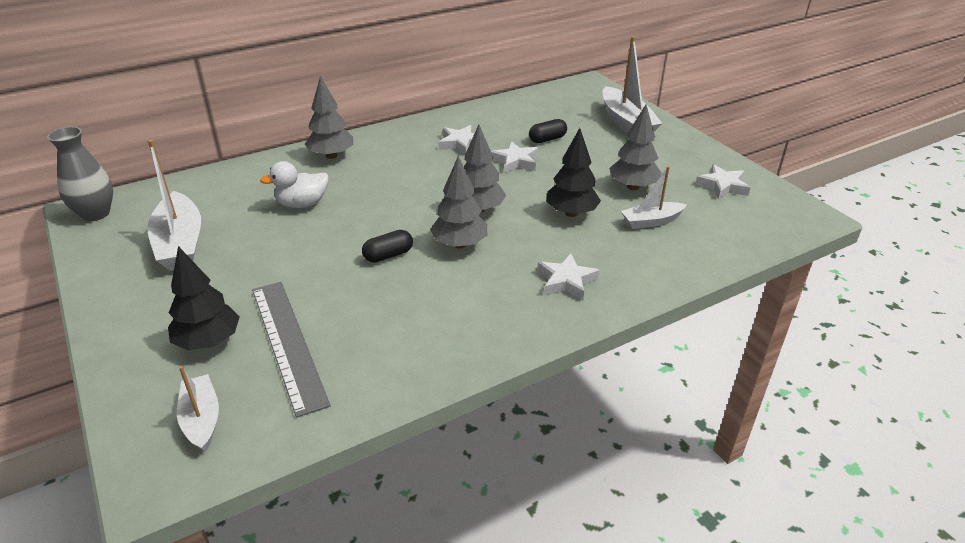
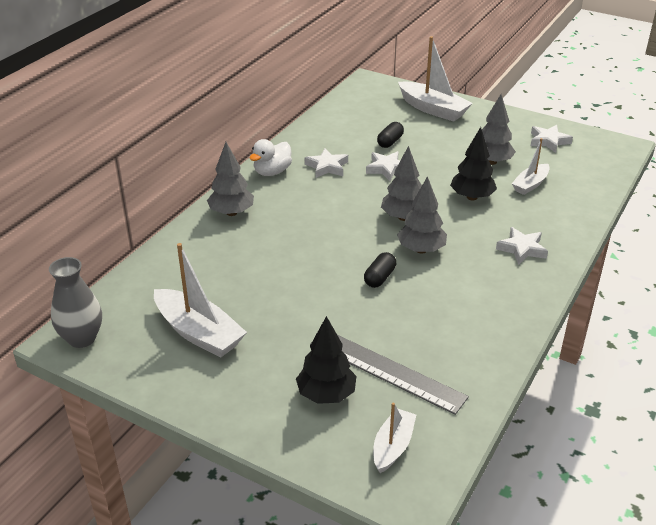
camera: 30 degrees left, 0 degrees up
white boat [177,366,219,452] -> white boat turned 75 degrees clockwise [373,402,416,473]
white duck [260,161,328,208] -> white duck moved to [249,139,292,176]

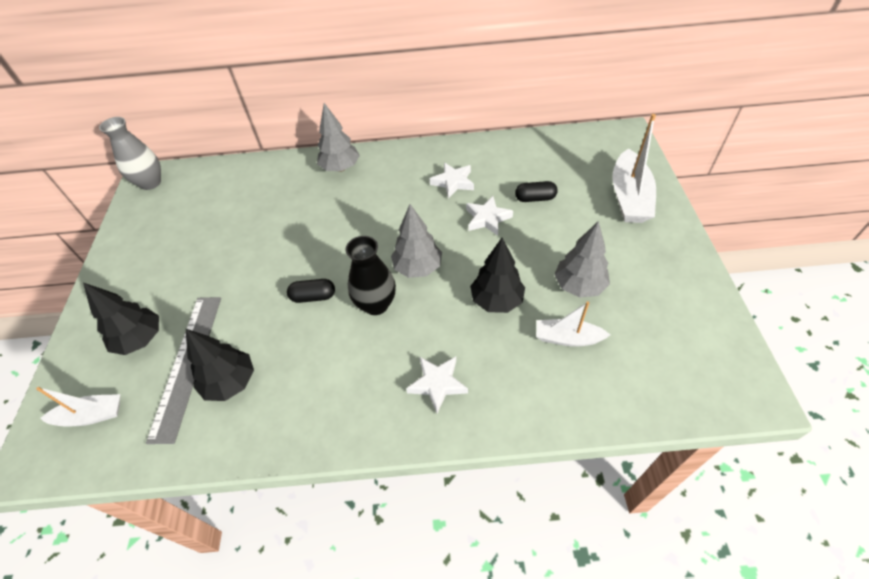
camera: 60 degrees right, 15 degrees up
white boat [154,243,247,357] -> none
white duck [249,139,292,176] -> none
grey tree [397,176,447,254] -> black vase [345,236,396,315]
white star [531,125,573,153] -> none
none -> black tree [186,329,254,401]

